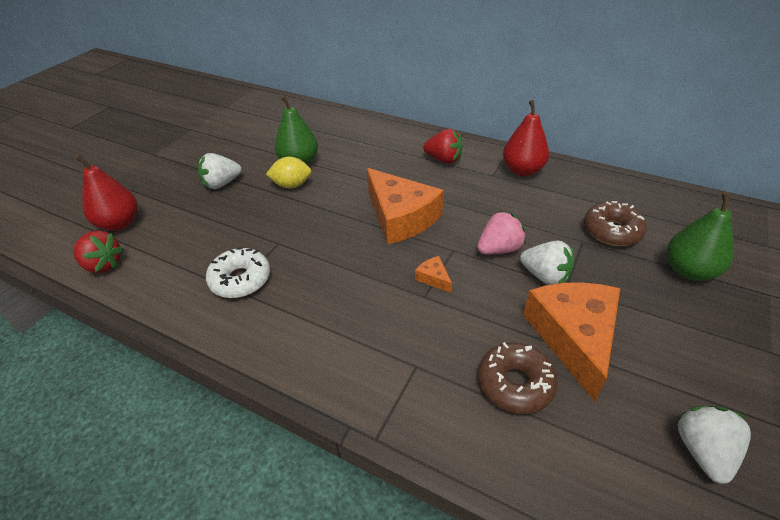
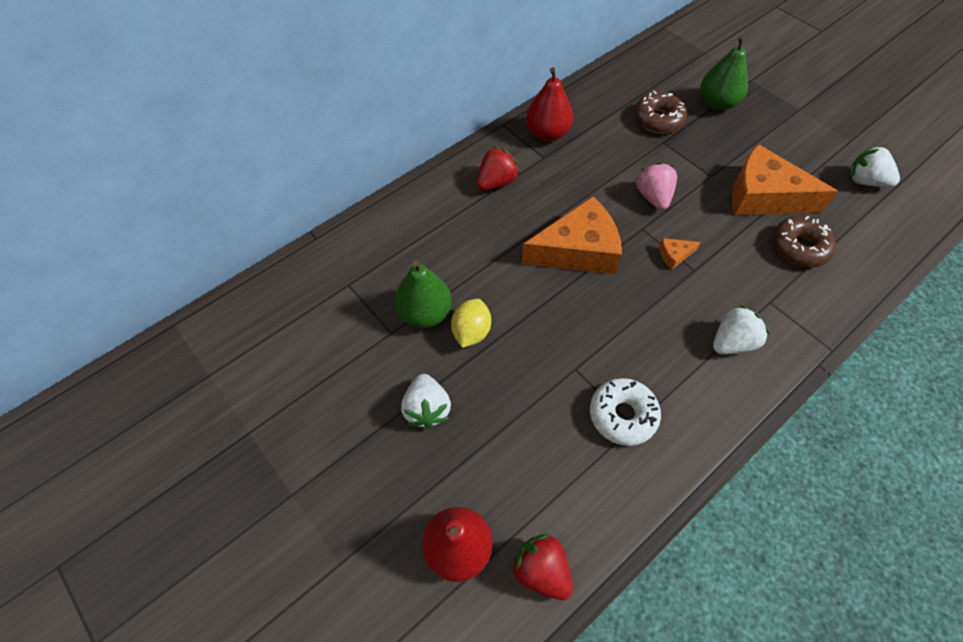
camera: 70 degrees left, 15 degrees up
red strawberry [73,231,124,273] -> red strawberry turned 90 degrees counterclockwise [510,534,573,600]
white strawberry [520,241,574,285] -> white strawberry moved to [713,305,770,354]

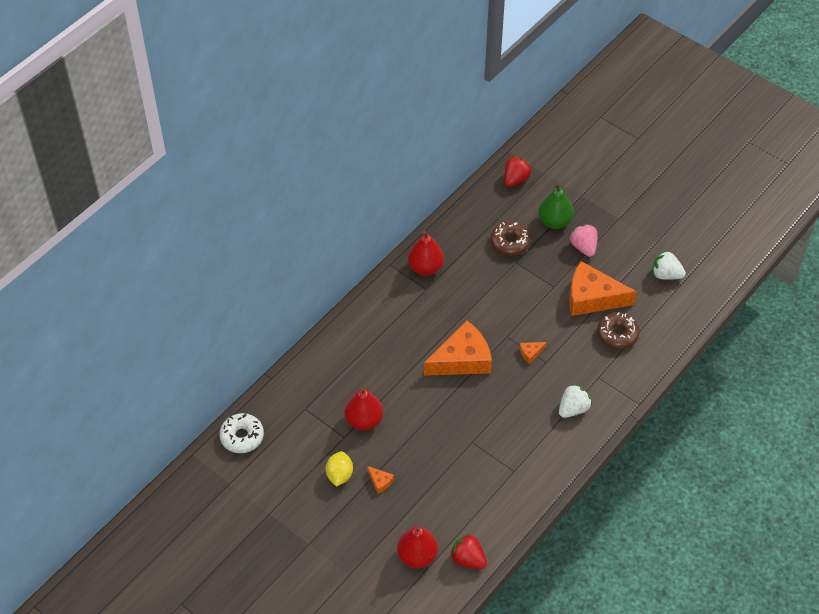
camera: 10 degrees left, 5 degrees down
green pear [395,260,452,328] -> red pear [345,387,383,431]
white strawberry [401,374,451,429] -> orange cheese [367,466,394,494]
yellow lemon [451,299,491,348] -> yellow lemon moved to [326,451,353,487]
red strawberry [477,147,519,191] -> red strawberry moved to [504,156,532,187]
white donut [590,378,661,446] -> white donut moved to [219,413,264,453]
pink strawberry [636,162,677,210] -> pink strawberry moved to [569,224,598,257]

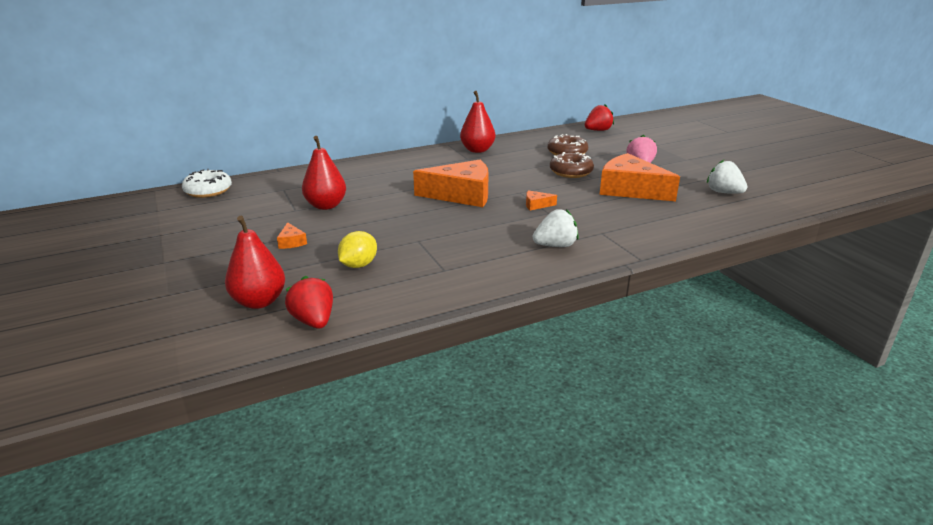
camera: 25 degrees right, 25 degrees down
yellow lemon [326,451,353,487] -> yellow lemon moved to [338,231,377,268]
green pear [538,183,574,229] -> none
brown donut [597,312,640,349] -> brown donut moved to [550,152,594,178]

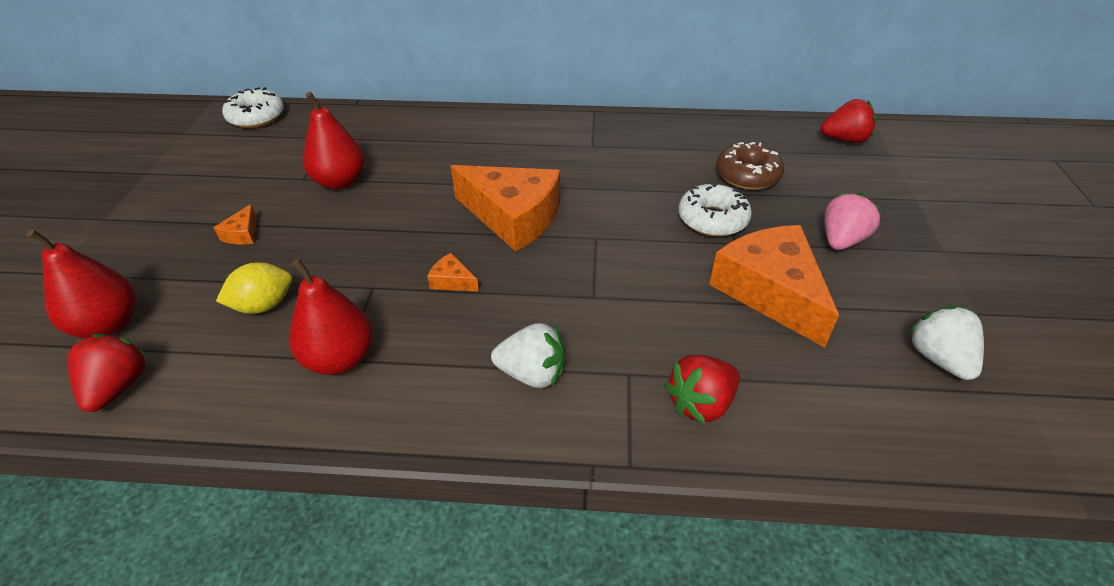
camera: 30 degrees right, 15 degrees up
red pear [460,91,495,153] -> red pear moved to [289,259,373,375]
orange cheese [526,190,557,210] -> orange cheese moved to [427,253,479,292]
brown donut [550,152,594,178] -> white donut [678,182,752,237]
none -> red strawberry [665,355,740,424]

